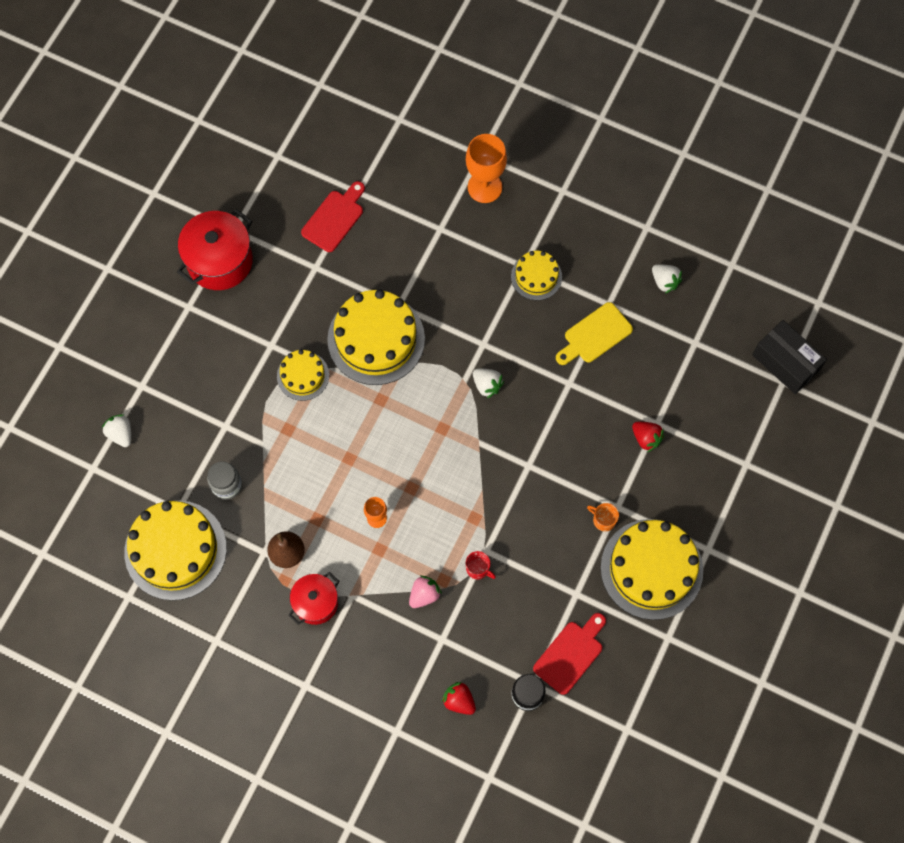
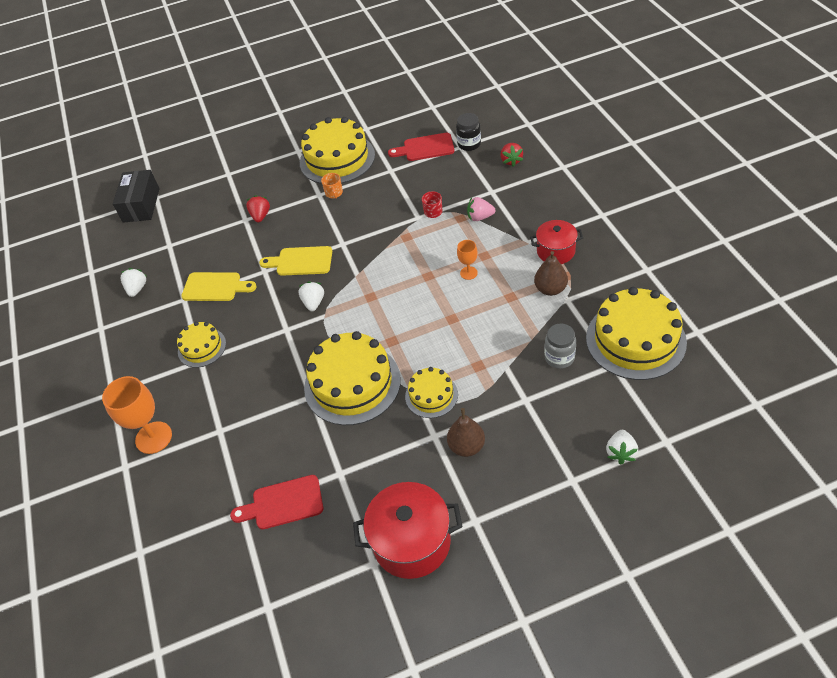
camera: 130 degrees left, 20 degrees down
none -> yellow cutting board [259,246,332,276]
none -> brown pear [447,408,485,457]

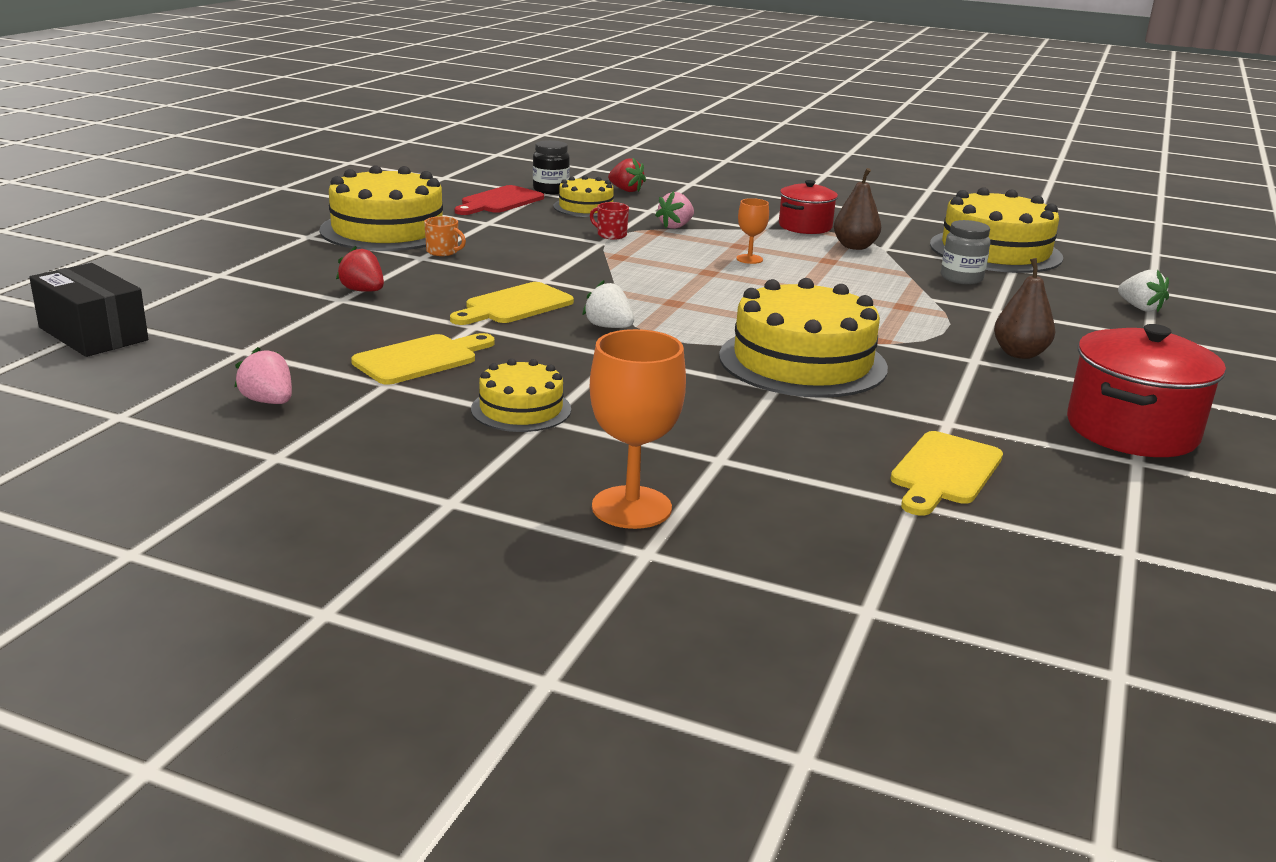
camera: 55 degrees left, 25 degrees down
white strawberry [121,268,146,297] -> pink strawberry [234,347,292,404]
red cutting board [230,475,323,529] -> yellow cutting board [891,431,1003,516]
yellow cake [405,367,458,418] -> yellow cake moved to [554,176,614,217]

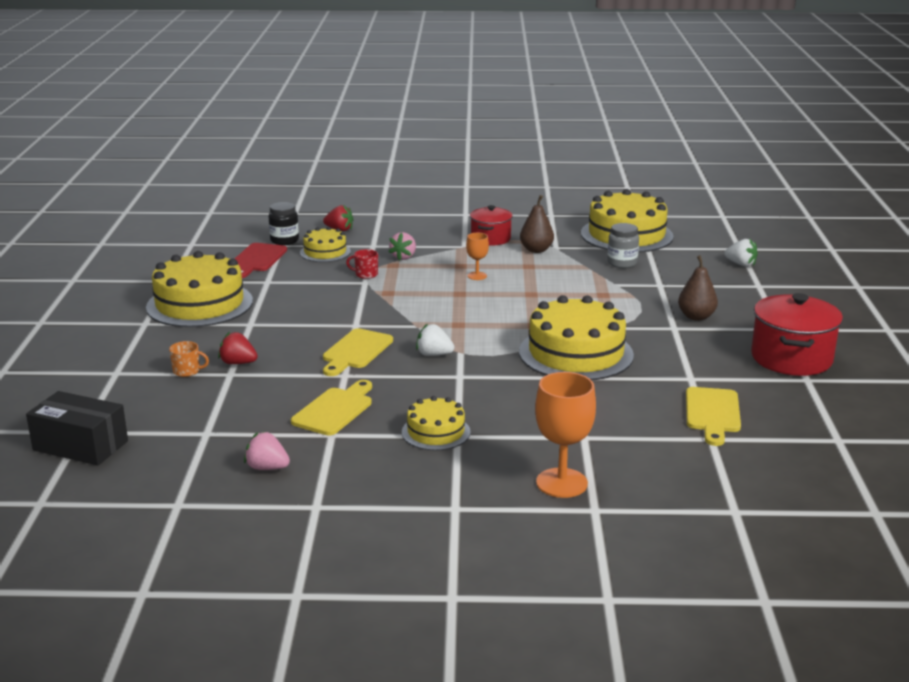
camera: 20 degrees left, 0 degrees up
orange mug [424,216,466,256] -> orange mug moved to [169,341,209,377]

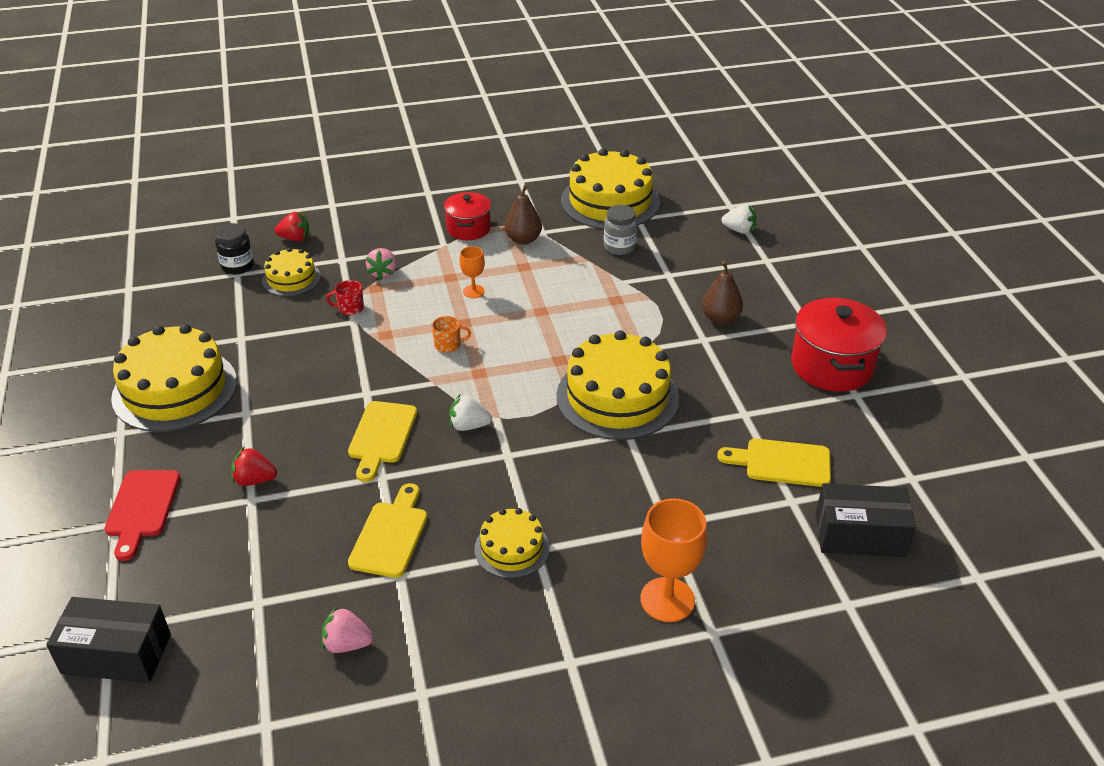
camera: 15 degrees left, 15 degrees up
orange mug [169,341,209,377] -> orange mug moved to [432,316,471,353]
red cutting board [235,243,287,278] -> red cutting board moved to [105,470,180,561]
yellow cutting board [686,387,741,446] -> yellow cutting board turned 105 degrees clockwise [717,439,831,487]
none -> black box [816,483,916,557]

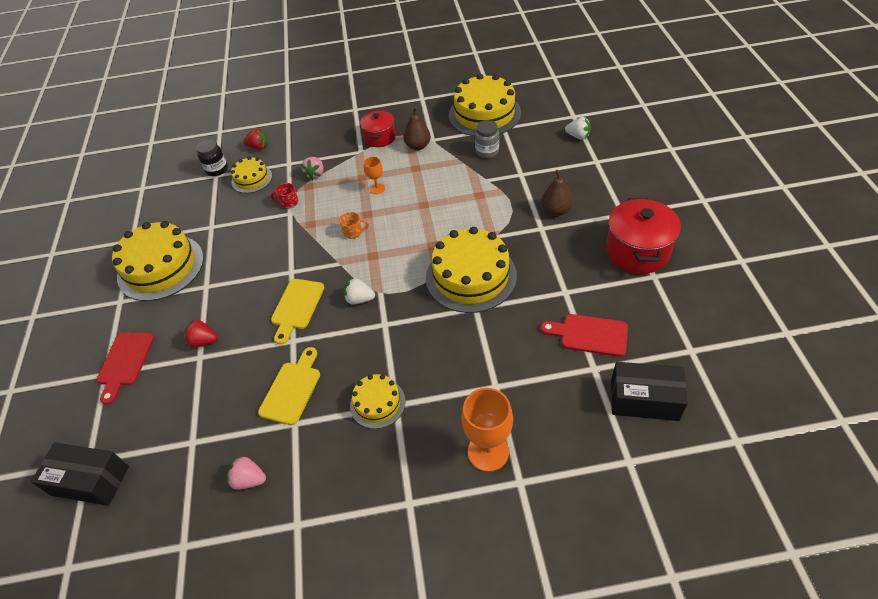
camera: 10 degrees right, 10 degrees up
yellow cutting board [717,439,831,487] -> red cutting board [540,314,628,357]

